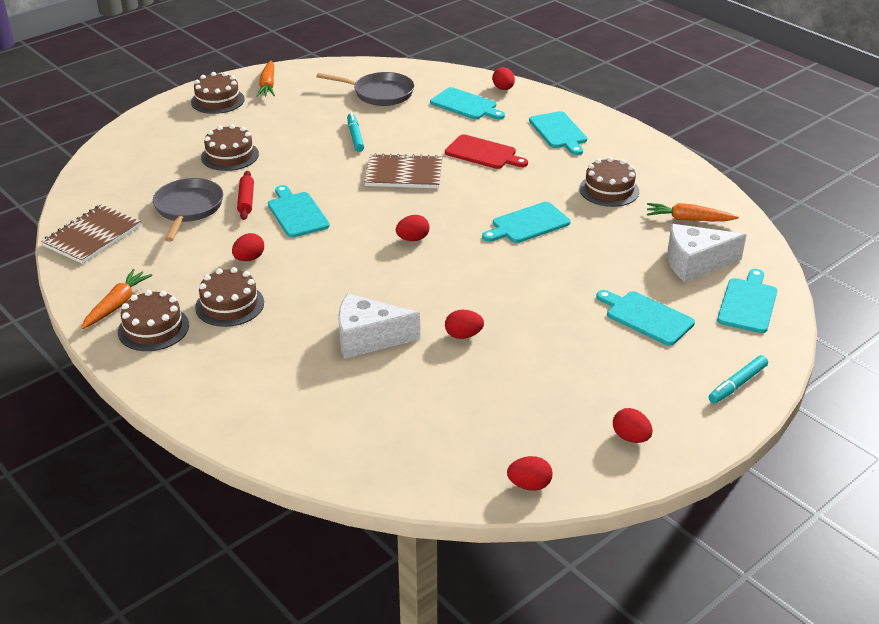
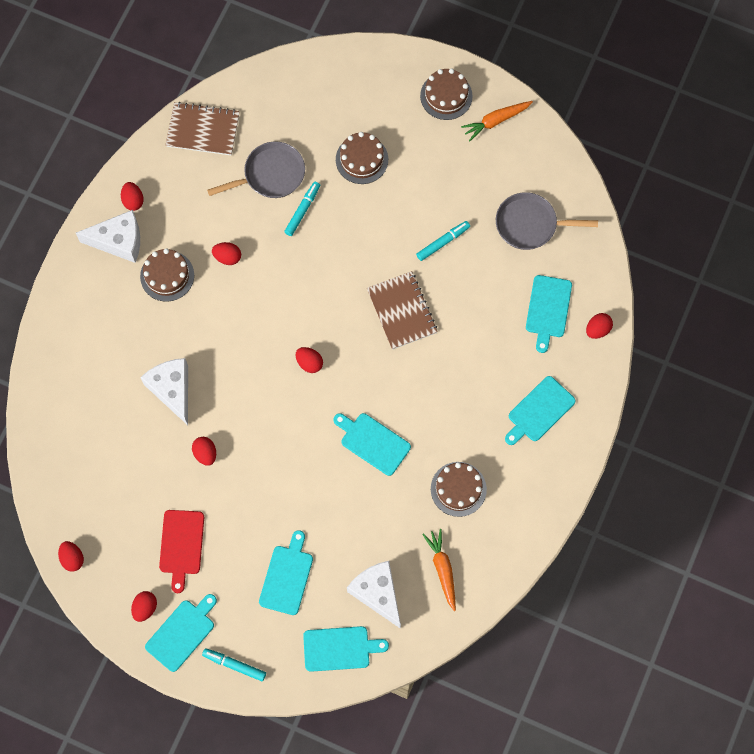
camera: 65 degrees right, 35 degrees up
orange carrot [81,269,152,329] -> red egg [121,182,144,211]
brown cake [118,290,189,351] -> white cheese [76,210,140,263]
red rolling pin [237,171,254,220] -> turquoise marker [284,182,320,236]
turquoise cutting board [268,185,330,237] -> turquoise cutting board moved to [145,594,217,672]
grey pan [317,72,414,106] -> grey pan turned 105 degrees clockwise [496,192,598,250]
red cutting board [445,134,528,169] -> red cutting board moved to [159,510,204,593]

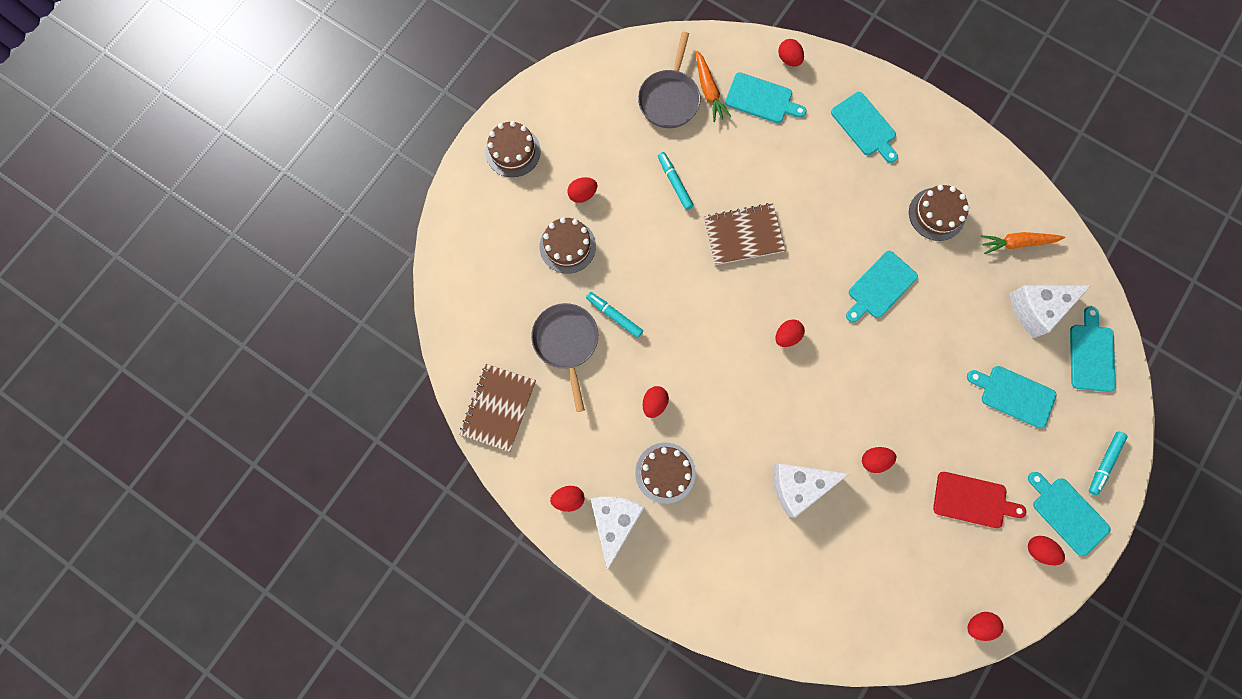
camera: 80 degrees left, 5 degrees up
orange carrot [461,101,533,141] -> orange carrot moved to [696,51,732,122]
none -> red egg [567,177,597,203]

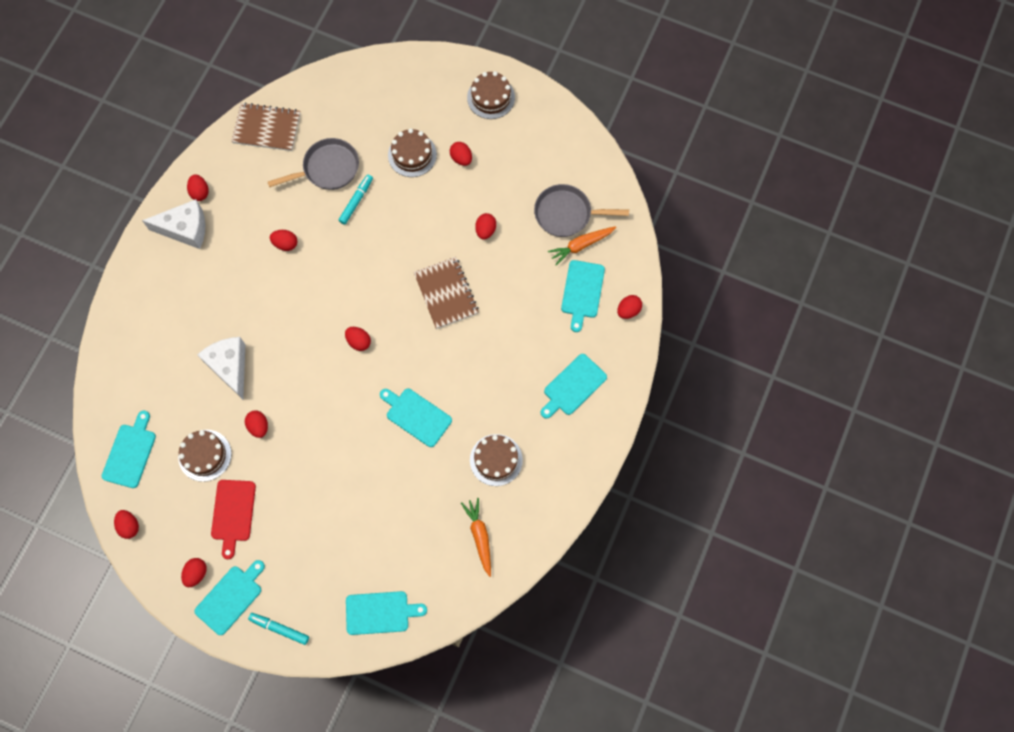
camera: 80 degrees right, 5 degrees down
brown cake [635,443,696,504] -> brown cake moved to [178,430,232,482]
turquoise marker [658,152,694,210] -> red egg [475,213,496,239]
turquoise cutting board [967,366,1057,428] -> turquoise cutting board moved to [102,411,156,488]
white cheese [1009,285,1091,338] -> none

